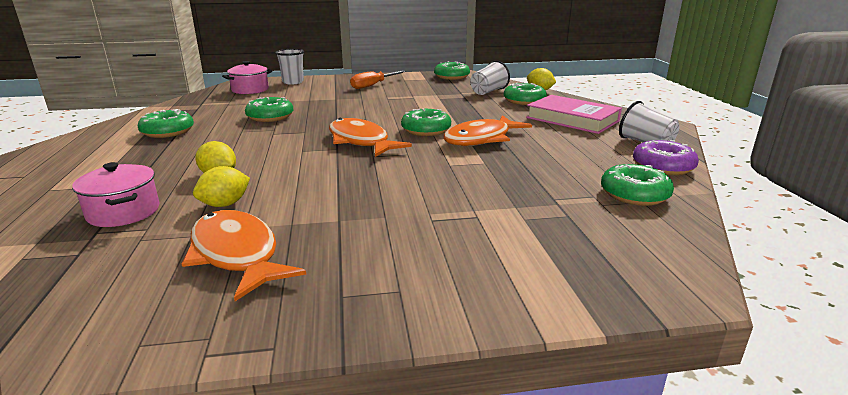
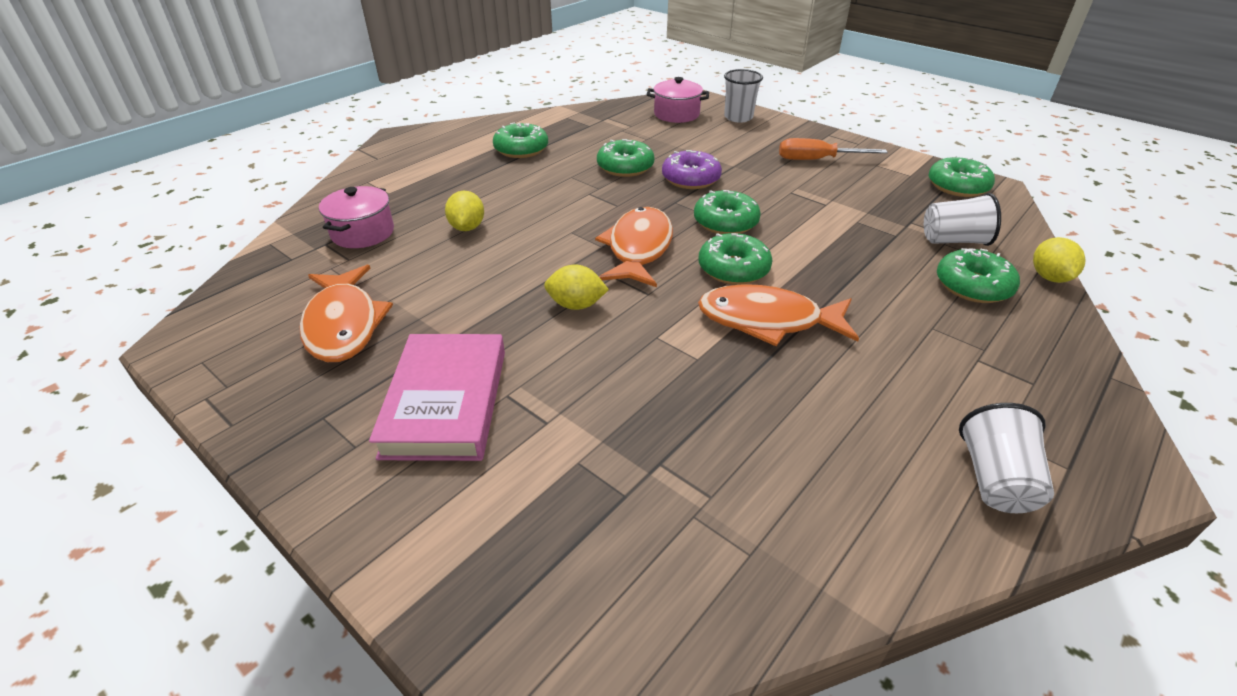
camera: 50 degrees right, 15 degrees up
orange fish [182,210,306,301] -> orange fish turned 150 degrees clockwise [299,265,393,362]
yellow lemon [193,166,250,207] -> yellow lemon moved to [544,265,609,310]
pink book [526,95,622,134] -> pink book moved to [369,334,505,461]
green donut [601,164,674,206] -> green donut moved to [694,190,761,234]
purple donut [633,140,699,175] -> purple donut moved to [662,150,722,189]

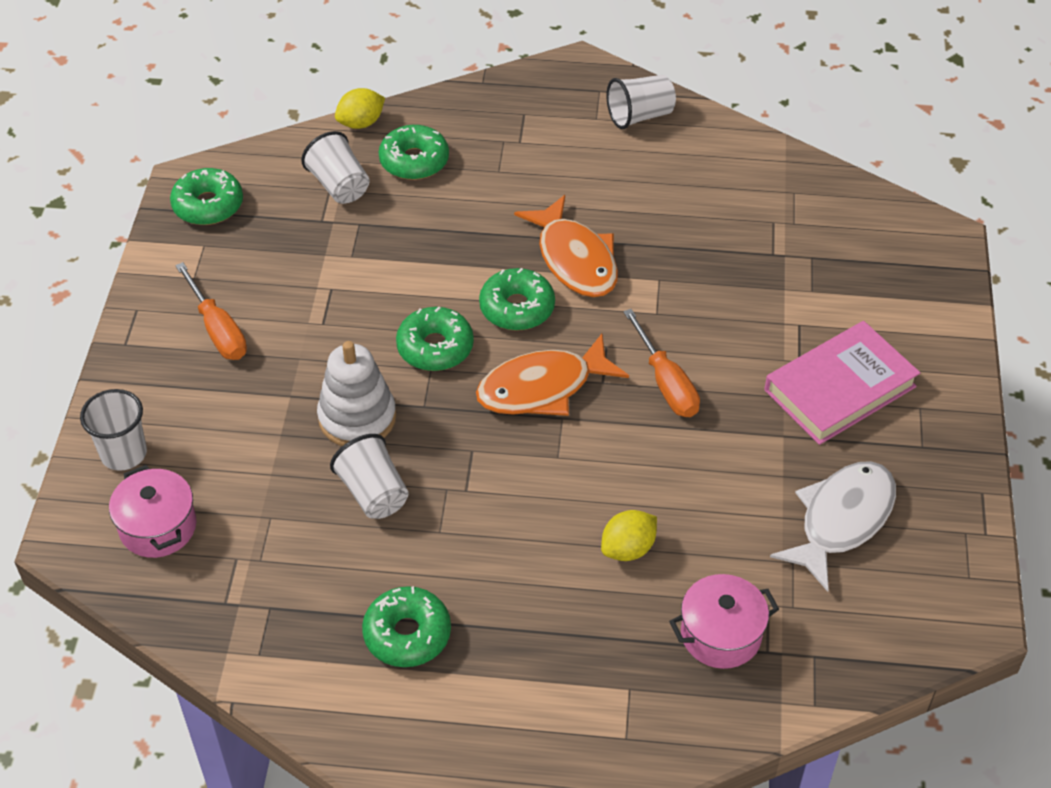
camera: 125 degrees left, 10 degrees up
orange fish [299,265,393,362] -> white fish [770,461,896,592]
yellow lemon [544,265,609,310] -> orange screwdriver [623,309,700,417]
green donut [597,139,654,177] -> white cup [330,434,409,519]
purple donut [662,150,722,189] -> white stacking toy [317,341,396,446]

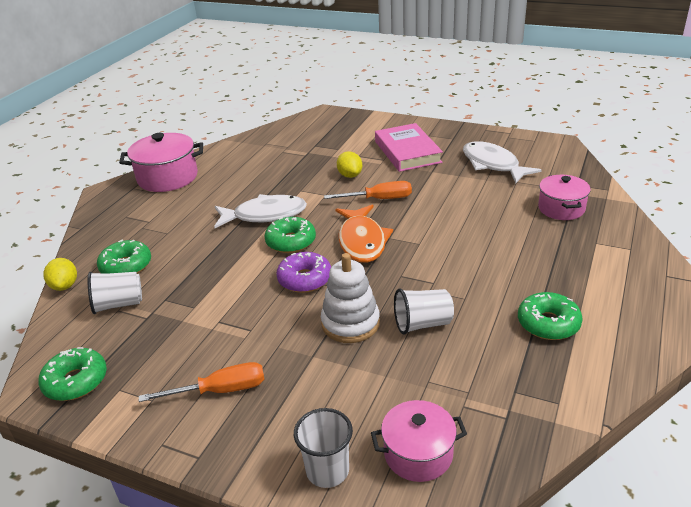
camera: 70 degrees left, 15 degrees down
green donut [396,307,474,371] -> purple donut [276,252,331,293]
orange fish [514,195,618,297] -> white fish [214,194,307,228]
yellow lemon [601,510,657,561] -> yellow lemon moved to [337,151,362,178]
white cup [606,75,676,129] -> pink pot [119,133,203,192]

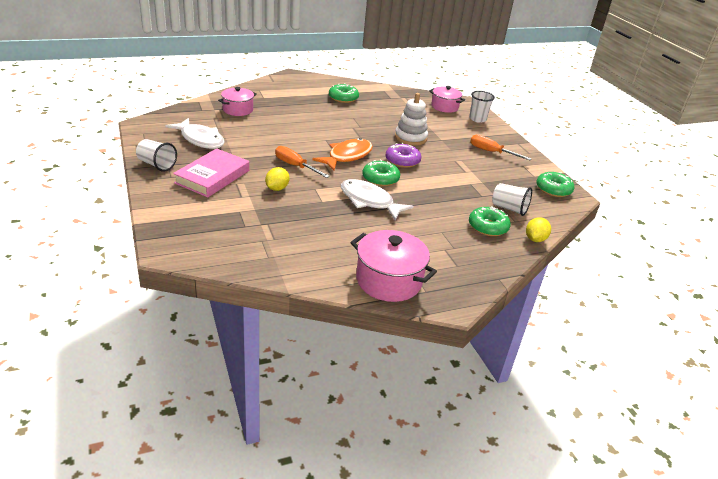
camera: 140 degrees left, 0 degrees up
white cup [394,289,454,335] -> white cup moved to [136,139,177,172]
white fish [463,142,541,183] -> white fish turned 60 degrees counterclockwise [165,118,225,149]

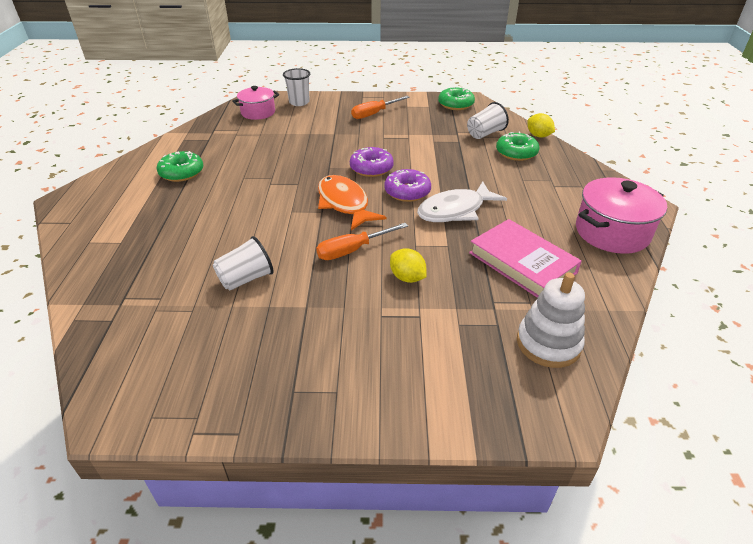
camera: 65 degrees left, 5 degrees up
white cup [136,139,177,172] -> white cup moved to [213,236,274,290]
white fish [165,118,225,149] -> none
pink book [173,148,249,197] -> pink book moved to [469,219,582,298]
pink pot [218,87,257,116] -> none
green donut [362,159,400,186] -> purple donut [384,169,431,202]
white stacking toy [395,93,428,146] -> white stacking toy moved to [517,272,585,368]

